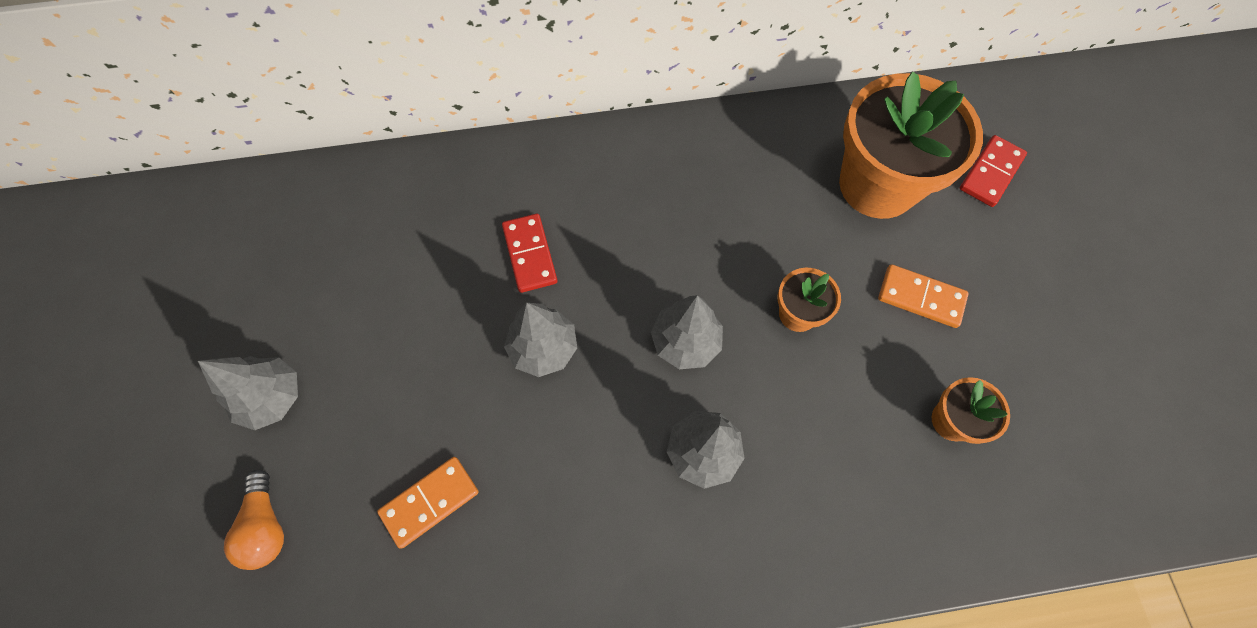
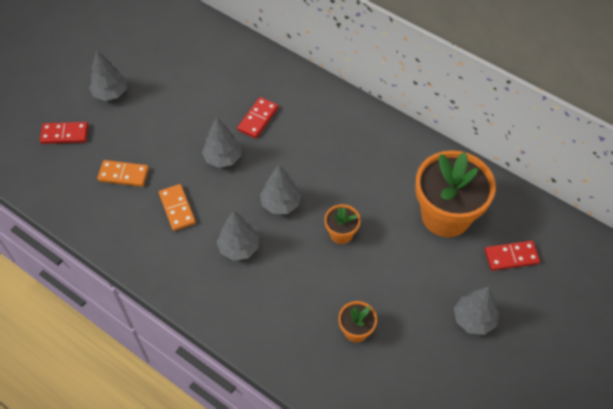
camera: 45 degrees right, 10 degrees down
orange light bulb [224,470,284,570] -> red domino [40,122,88,144]
orange domino [878,264,969,328] -> orange domino moved to [159,184,196,231]
none -> grey tree [454,287,499,335]

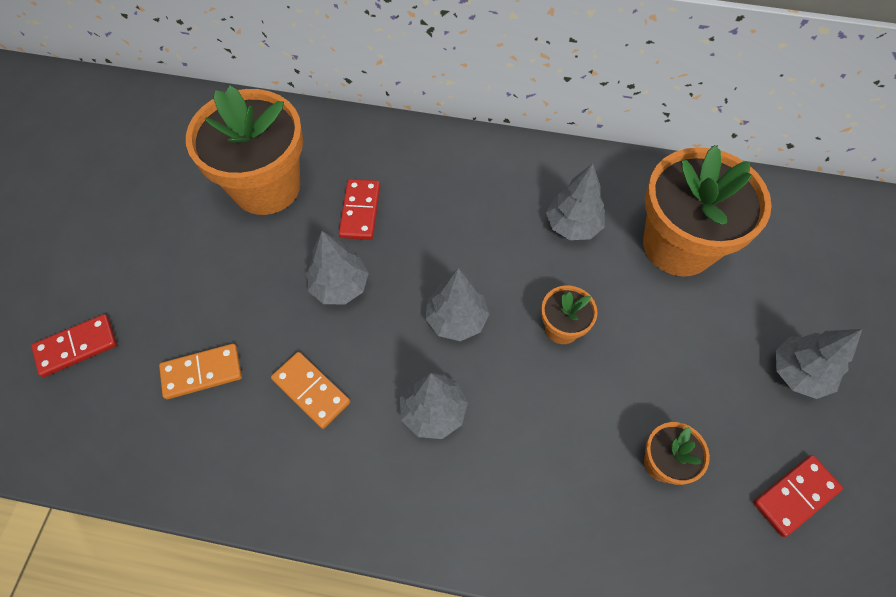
camera: 25 degrees left, 5 degrees up
grey tree [89,50,127,101] -> grey tree moved to [546,164,605,240]
red domino [485,241,540,271] -> red domino moved to [753,455,843,537]
none -> orange flower pot [186,85,303,215]

